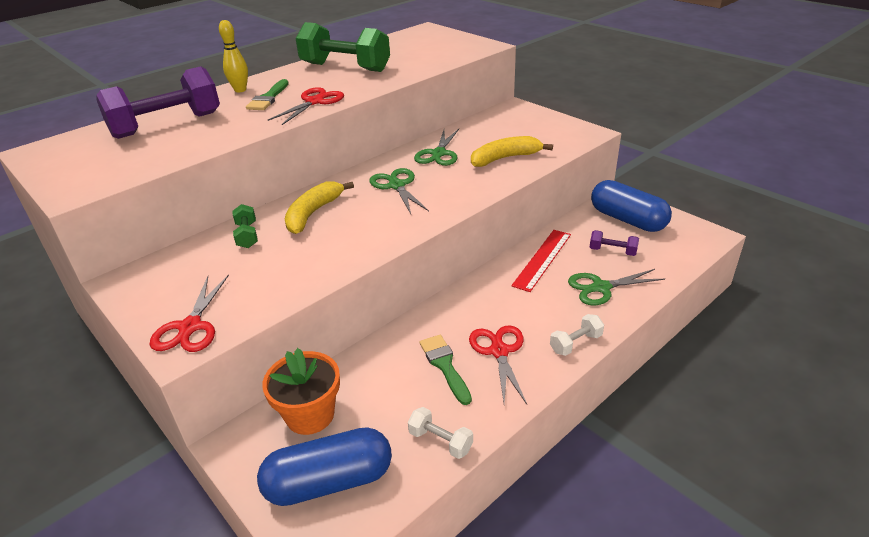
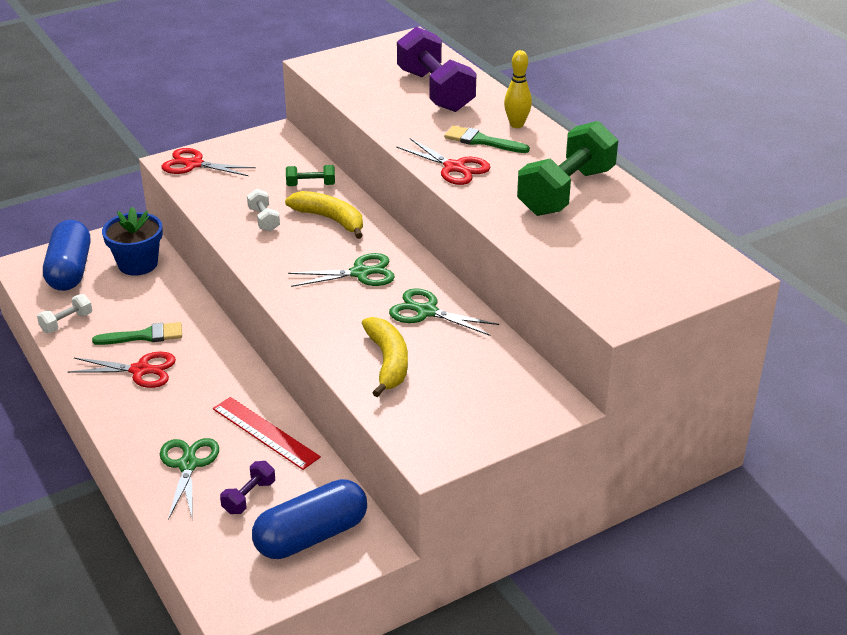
camera: 100 degrees right, 0 degrees up
orange flower pot [262,348,340,435] -> blue flower pot [102,207,163,276]
white dumbbell [550,314,604,356] -> white dumbbell moved to [247,189,280,232]

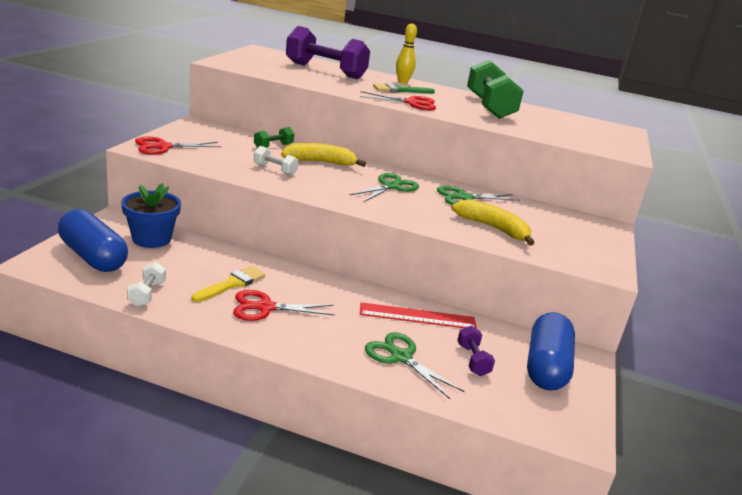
camera: 45 degrees left, 10 degrees down
red scissors [68,352,176,388] -> red scissors turned 150 degrees counterclockwise [233,290,335,321]
green brush [92,322,182,345] -> yellow brush [192,266,265,302]

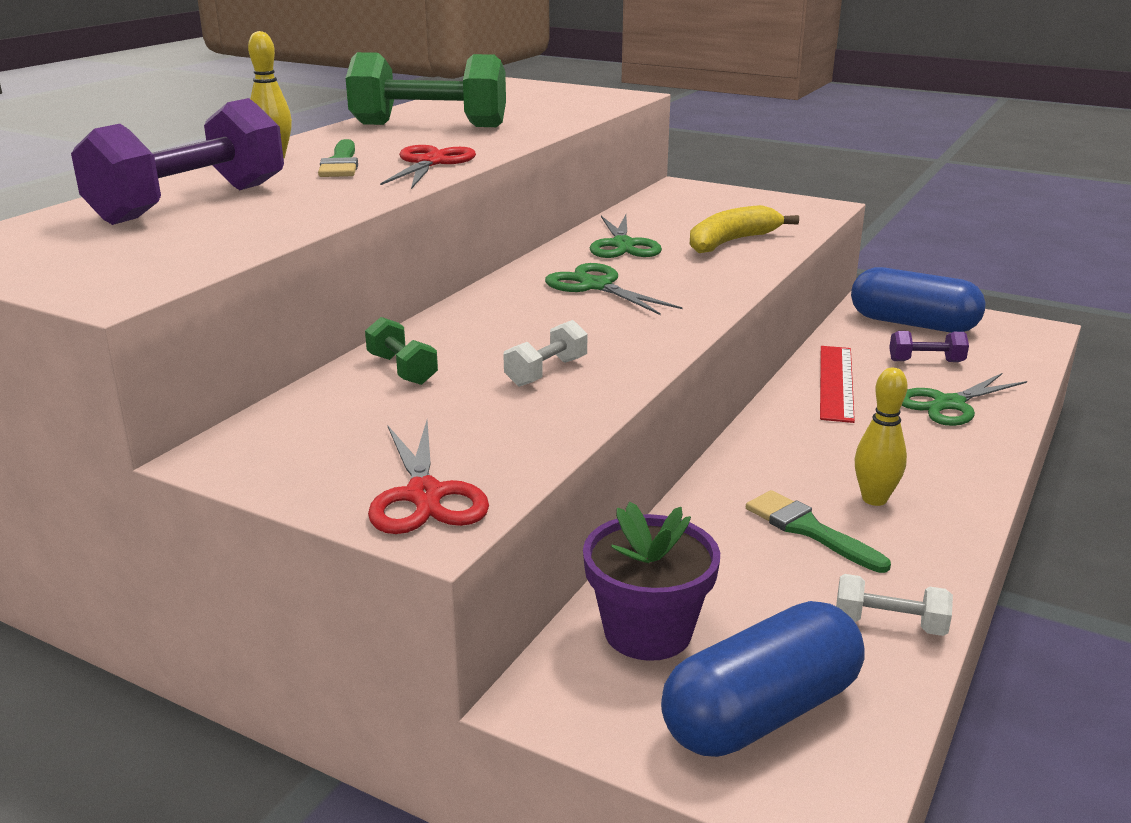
camera: 75 degrees left, 0 degrees up
blue flower pot [121,183,181,248] -> purple flower pot [583,502,720,661]
yellow brush [192,266,265,302] -> green brush [746,490,891,573]
red scissors [233,290,335,321] -> yellow bowling pin [855,368,908,506]
yellow banana [281,143,366,167] -> none

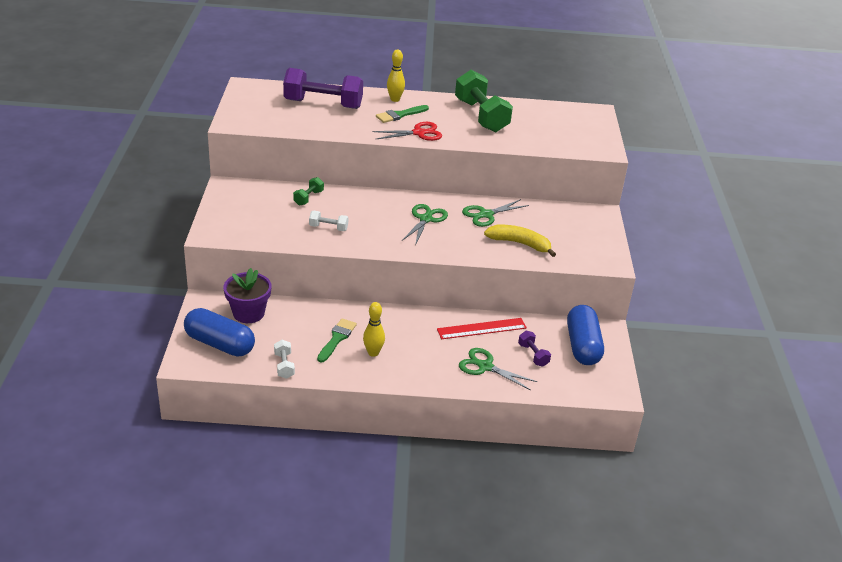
camera: 60 degrees right, 10 degrees up
red scissors [368,421,489,534] -> none

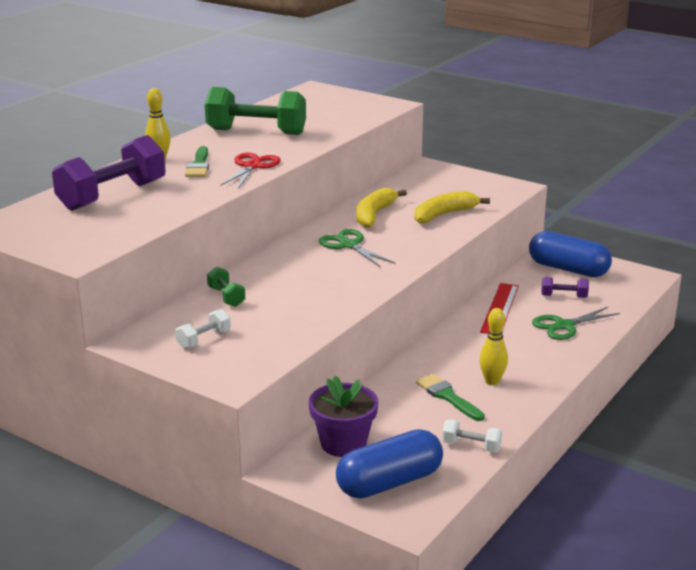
camera: 55 degrees left, 10 degrees down
white dumbbell [309,211,348,231] -> white dumbbell moved to [175,309,231,349]
green scissors [462,199,529,227] -> yellow banana [357,188,407,228]

